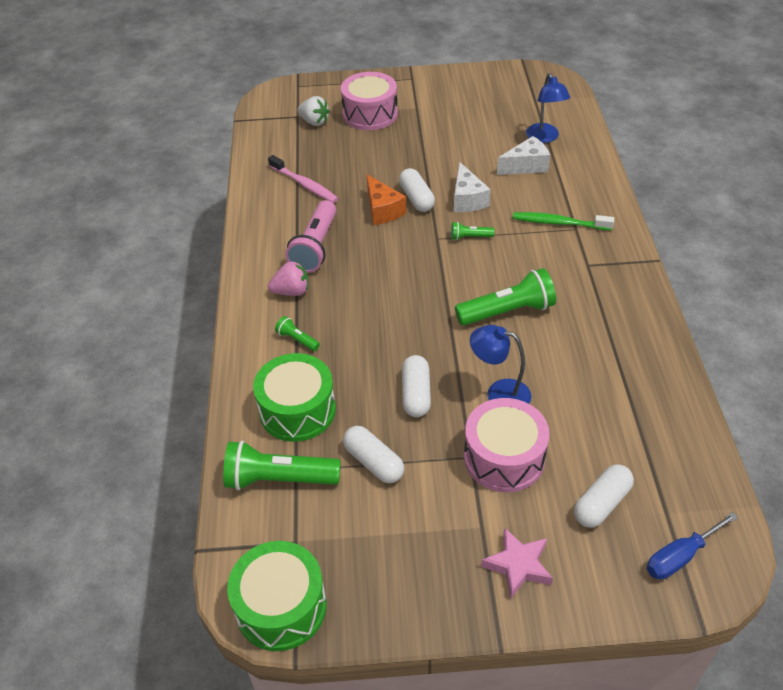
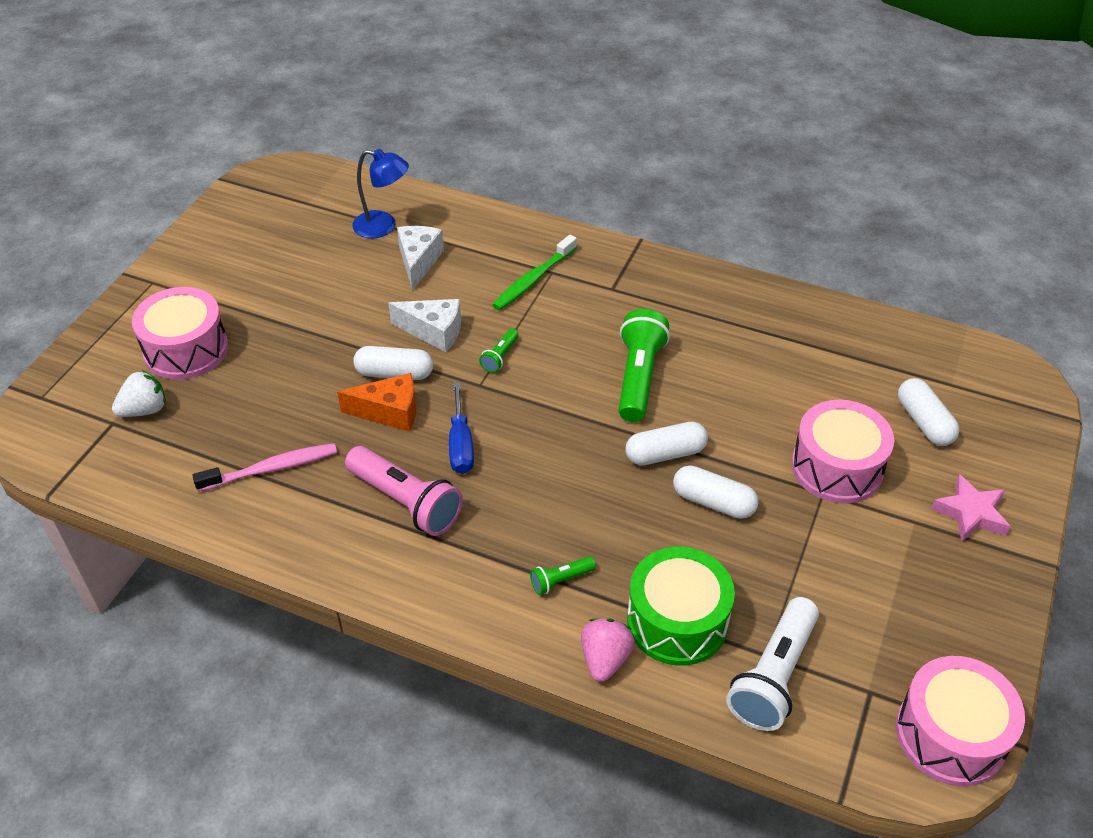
camera: 65 degrees left, 0 degrees up
green flashlight [223,440,341,490] -> white flashlight [726,597,819,731]
green drum [227,541,326,651] -> pink drum [896,656,1025,786]
pink strawberry [268,262,309,296] -> pink strawberry moved to [581,618,635,682]
white capsule [343,426,404,483] -> white capsule moved to [625,422,708,465]
blue lamp [470,325,531,404] -> none
blue screwdriver [647,512,738,580] -> blue screwdriver moved to [449,383,474,474]

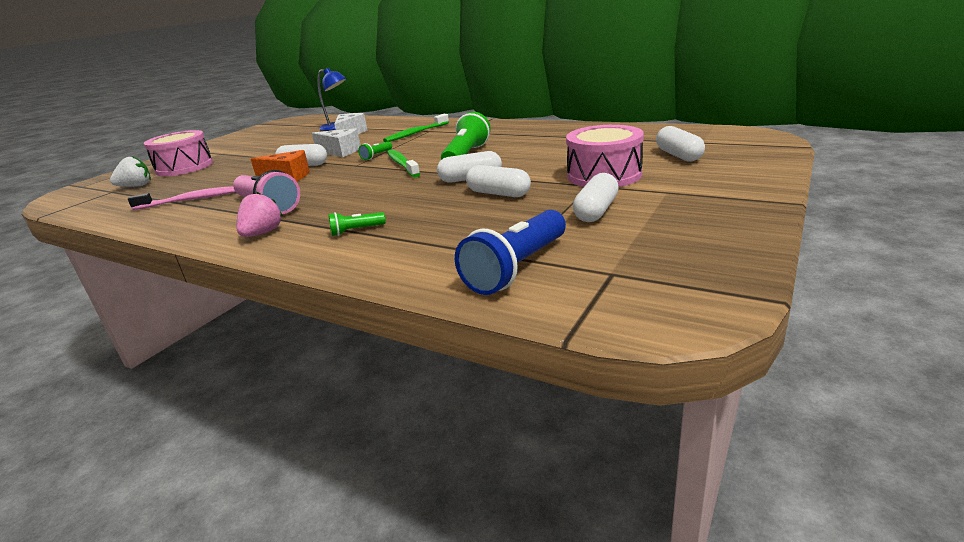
camera: 10 degrees right, 20 degrees down
blue screwdriver [449,383,474,474] -> none
pink strawberry [581,618,635,682] -> pink strawberry moved to [236,192,283,237]
green drum [627,547,735,666] -> none
white flashlight [726,597,819,731] -> blue flashlight [455,210,566,295]
pink drum [896,656,1025,786] -> none
pink star [931,474,1011,542] -> none
none -> green toothbrush [387,149,420,177]
none -> white capsule [573,173,619,222]

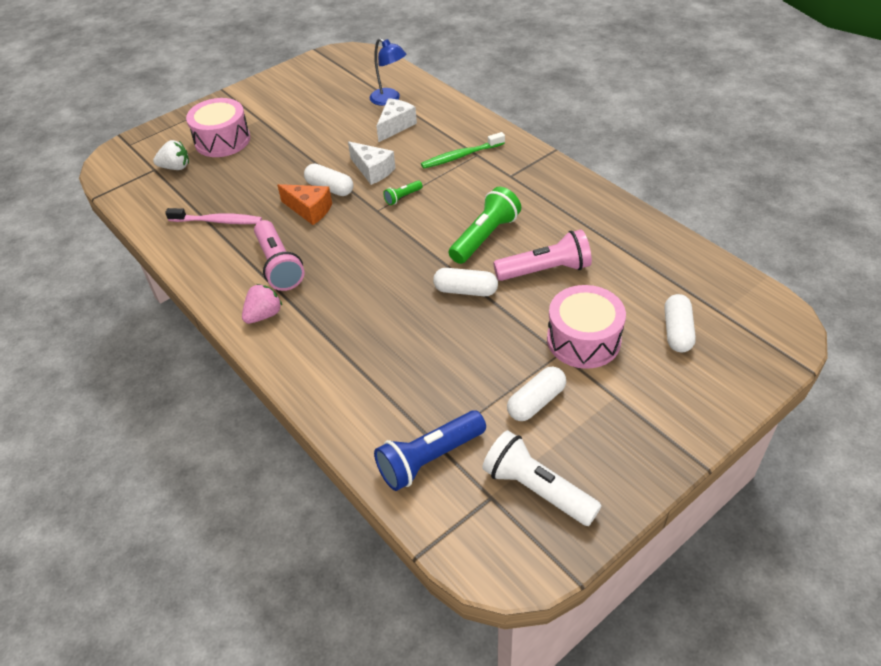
camera: 20 degrees right, 20 degrees up
green flashlight [329,212,386,236] -> none
green toothbrush [387,149,420,177] -> none
white capsule [466,165,531,197] -> none
none -> white flashlight [482,430,602,526]
none -> pink flashlight [493,229,592,281]

